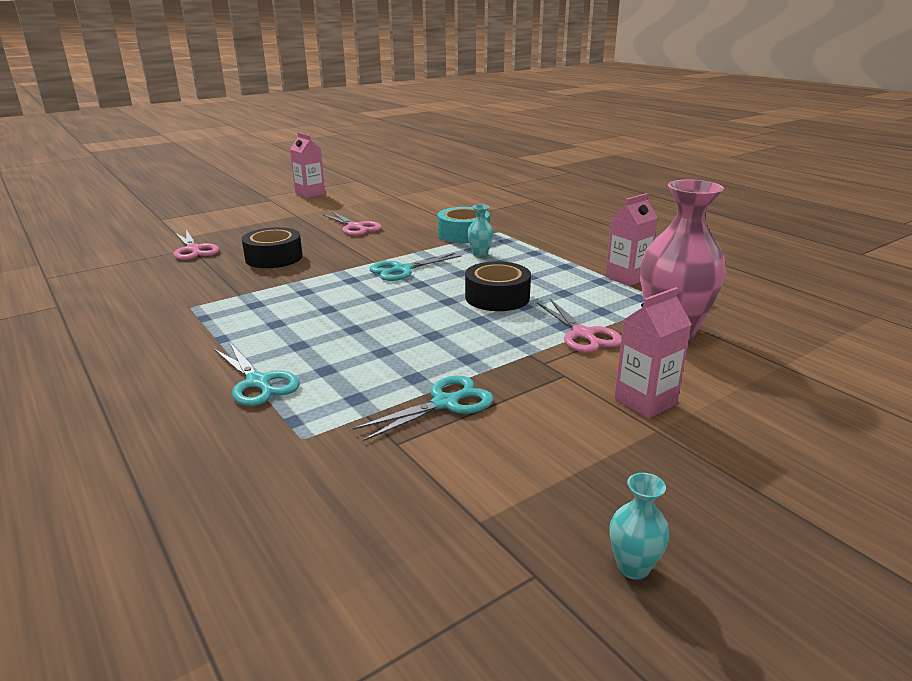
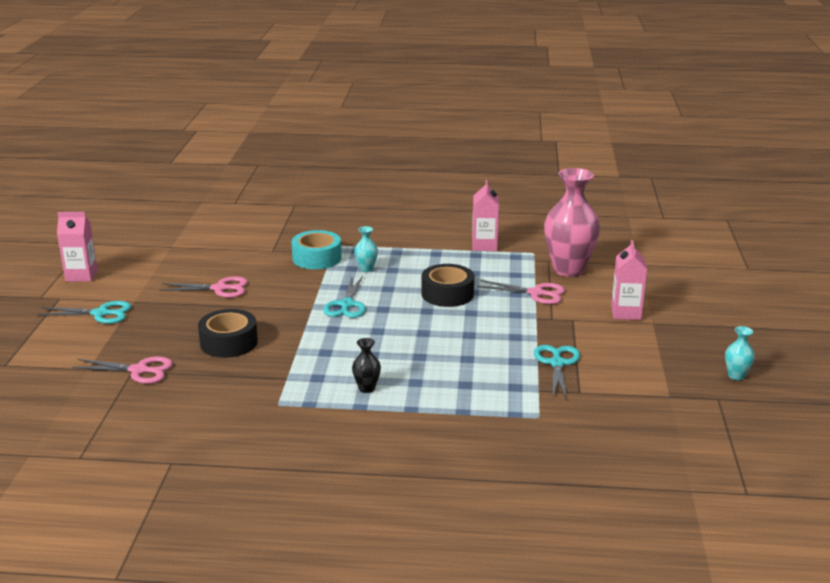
camera: 50 degrees left, 0 degrees up
turquoise scissors [214,343,300,406] -> turquoise scissors moved to [37,301,131,324]
none -> black vase [352,338,381,393]

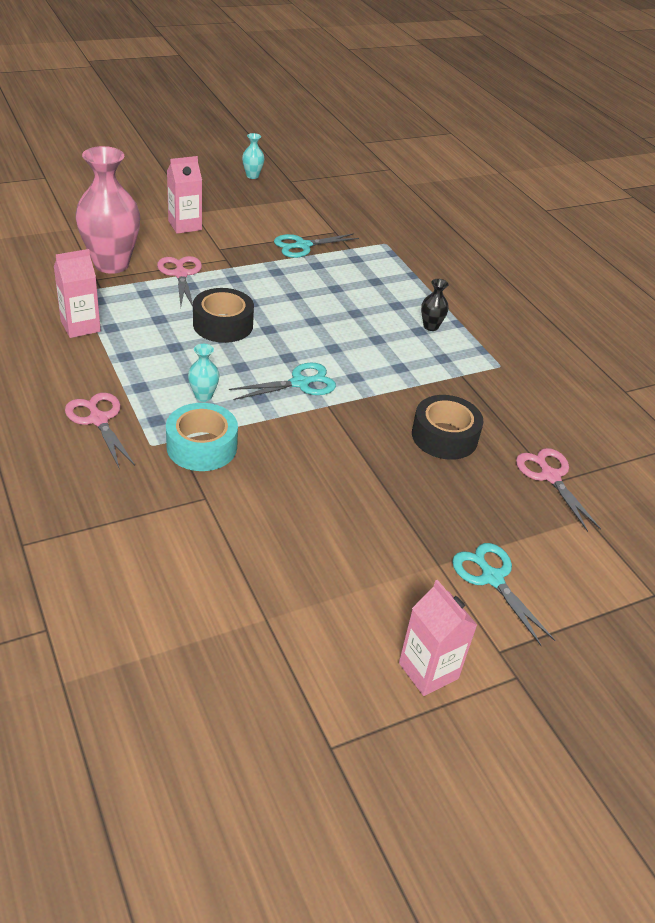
camera: 125 degrees left, 15 degrees up
pink scissors [160,276,248,298] -> pink scissors moved to [65,393,135,468]

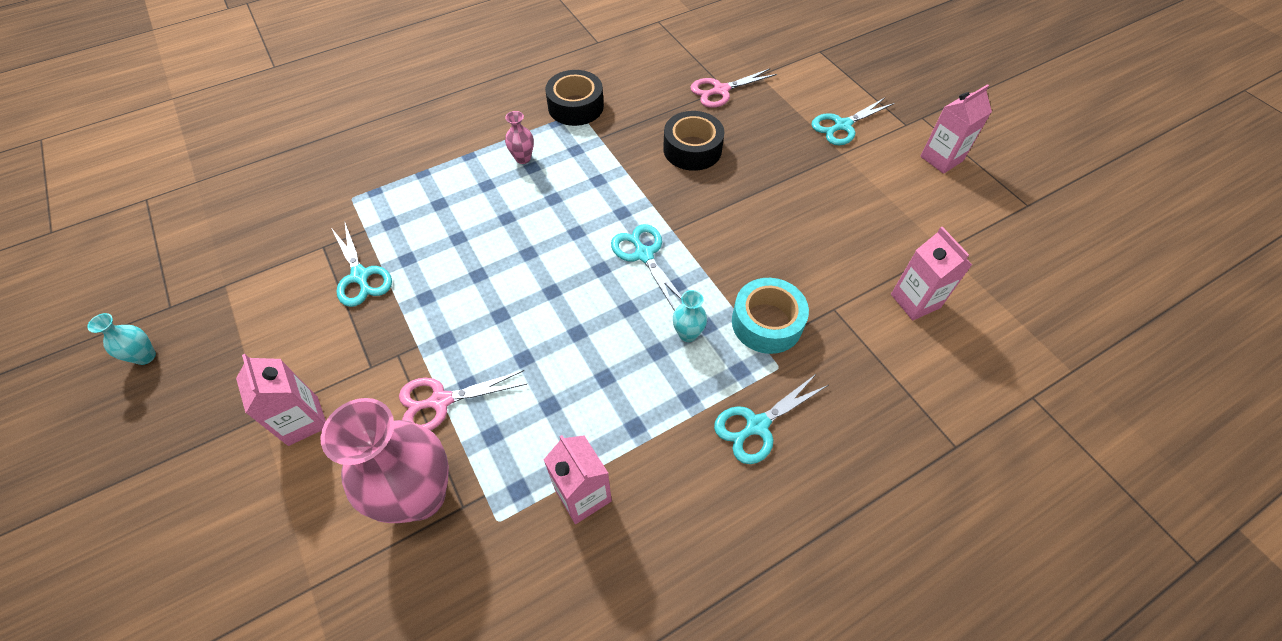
camera: 90 degrees left, 15 degrees up
pink scissors [65,393,135,468] -> turquoise scissors [714,373,828,464]
black tape [193,288,254,343] -> black tape moved to [545,70,604,126]
black vase [421,279,449,331] -> pink vase [505,111,534,164]
none -> pink carton [891,227,972,320]

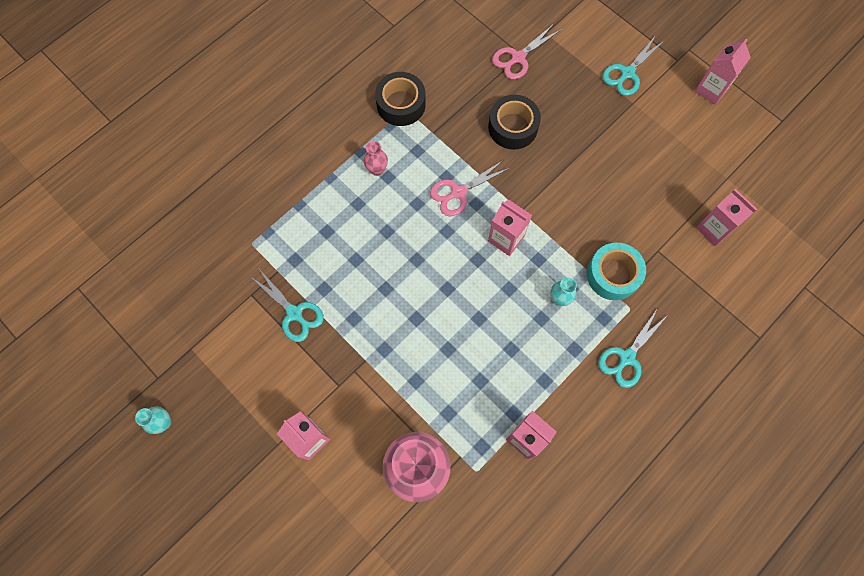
camera: 15 degrees left, 15 degrees up
pink scissors [399,370,527,430] -> pink scissors moved to [430,161,510,216]
turquoise scissors [611,224,681,311] -> pink carton [488,199,532,256]

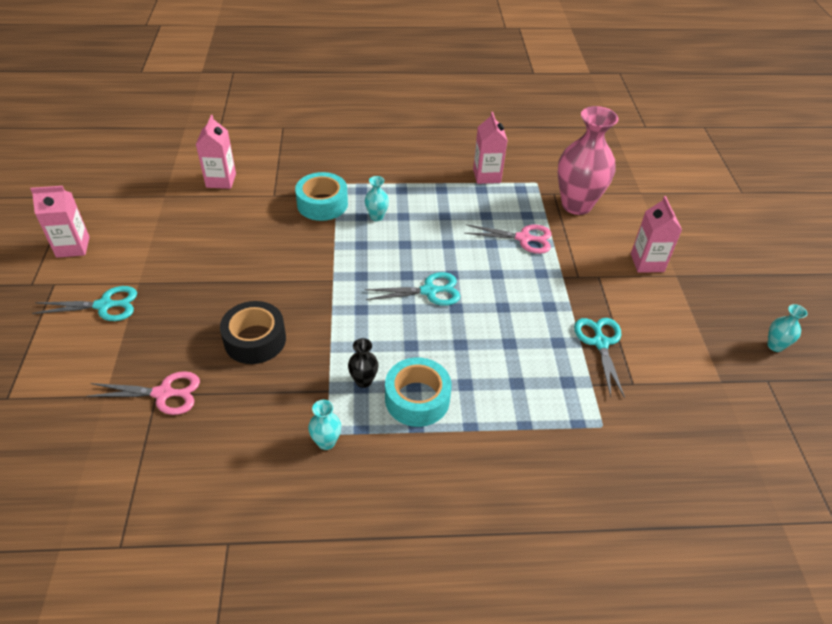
camera: 140 degrees left, 25 degrees down
pink vase [364,141,388,176] -> turquoise tape [385,357,452,427]
black tape [375,72,426,126] -> turquoise vase [308,400,341,450]
pink scissors [430,161,510,216] -> pink scissors moved to [464,224,552,254]
pink carton [488,199,532,256] -> none
turquoise scissors [598,308,668,388] -> turquoise scissors moved to [365,272,460,306]
none -> black vase [348,338,378,388]

